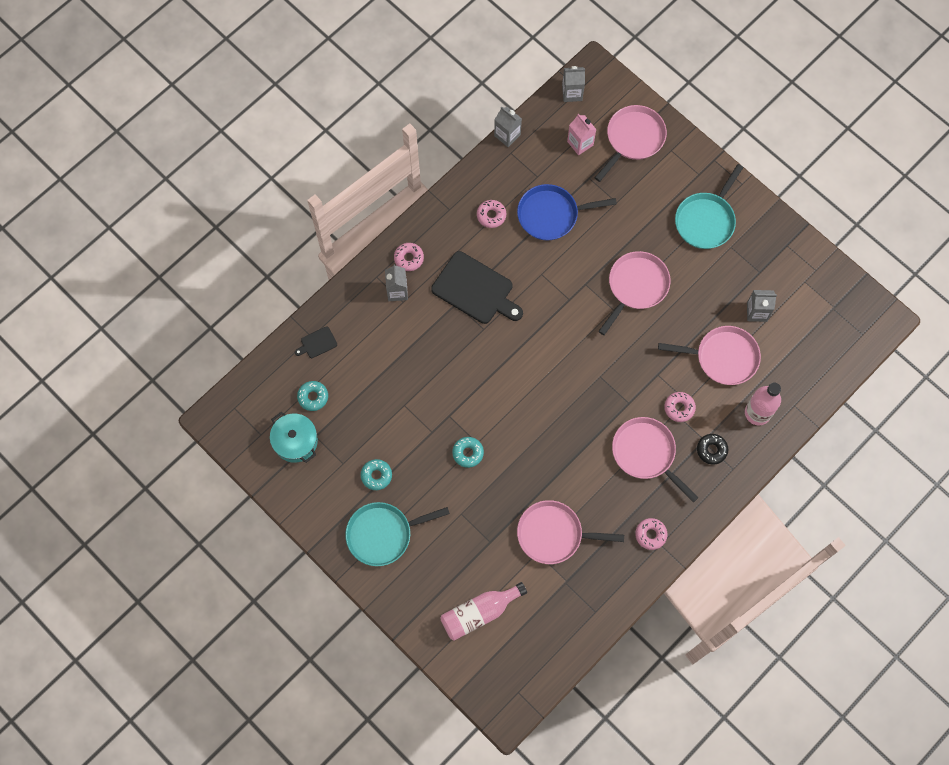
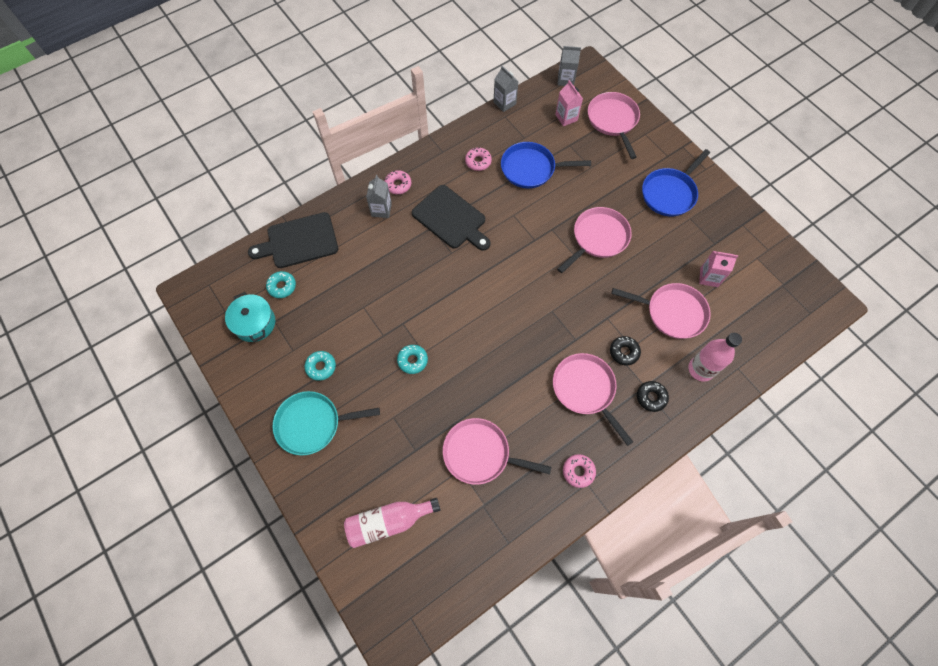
camera: 10 degrees right, 5 degrees down
black cutting board [295,326,337,358] -> black cutting board [248,212,338,268], size x2.24
pink pan [595,105,667,182] -> pink pan turned 60 degrees counterclockwise [588,92,640,159]
pink donut [664,392,696,422] -> black donut [610,336,641,365]
turquoise pan [675,164,744,249] -> blue pan [642,149,710,217]
grey carton [747,290,777,322] -> pink carton [699,251,738,287]

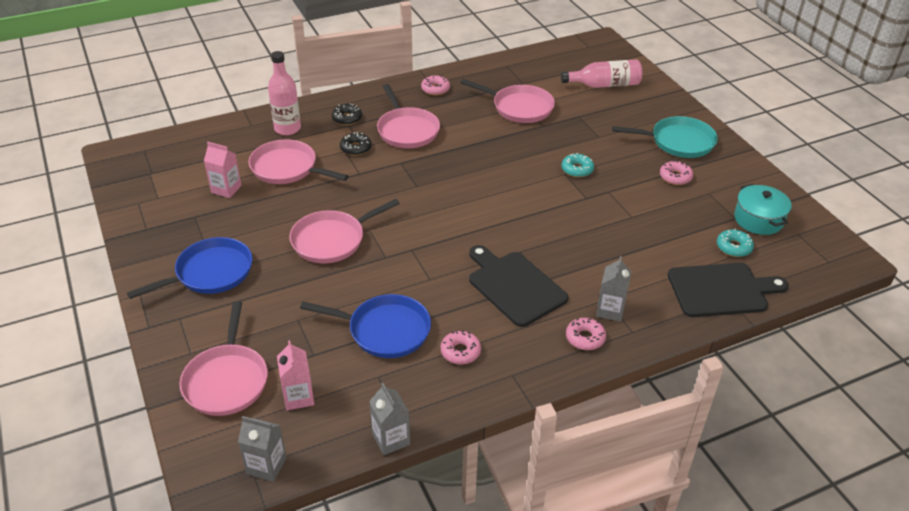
camera: 170 degrees left, 25 degrees down
turquoise donut [304,351,336,381] -> pink donut [660,160,693,185]

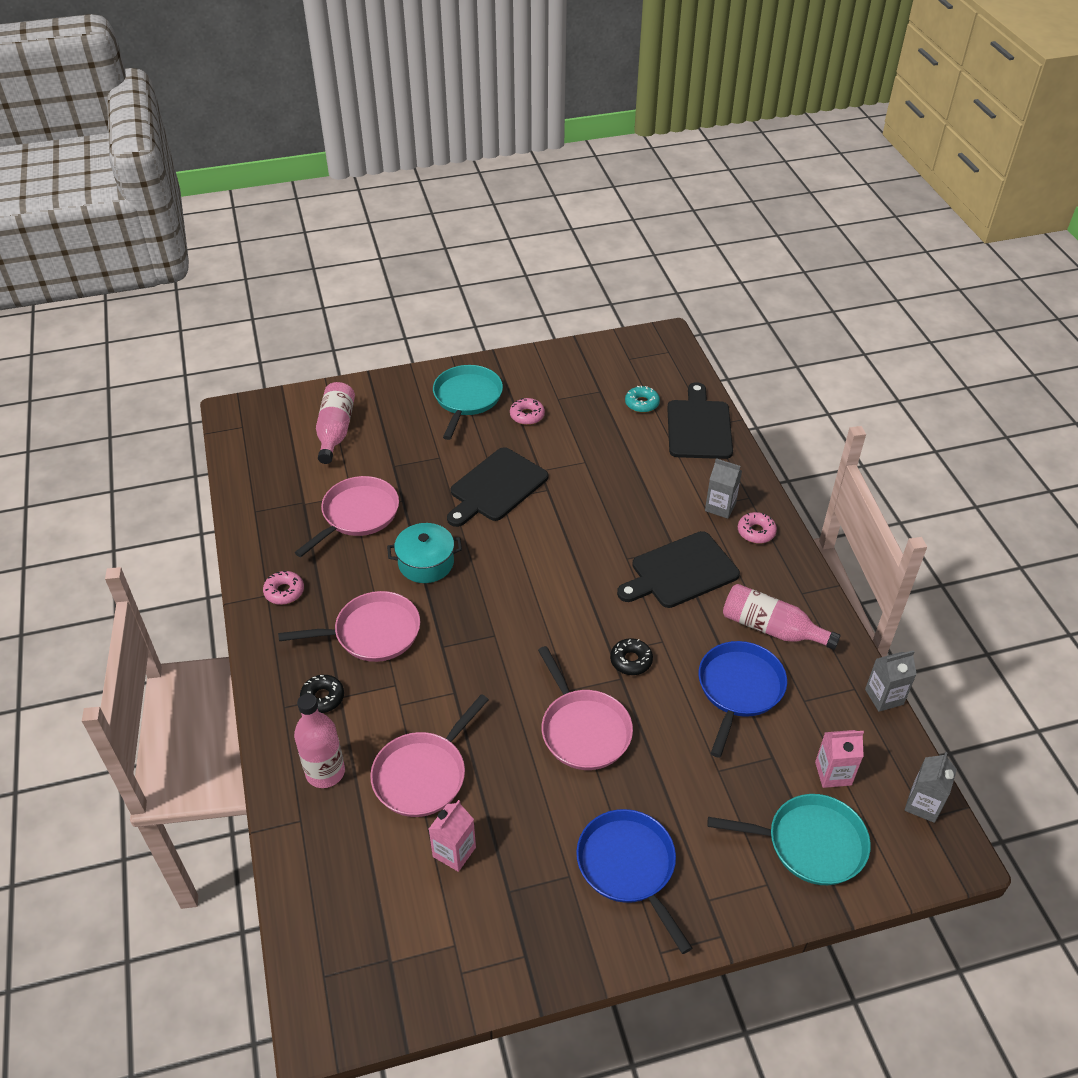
camera: 80 degrees left, 5 degrees up
pink pan [179,301,268,416] -> turquoise pan [707,794,871,885]
black donut [340,132,372,156] -> black donut moved to [610,638,653,675]
pink donut [441,330,481,364] -> pink bottle [723,584,841,650]
turquoise donut [561,153,594,177] -> black cutting board [447,447,548,527]
turquoise pot [734,184,792,235] -> turquoise pot moved to [387,523,462,583]

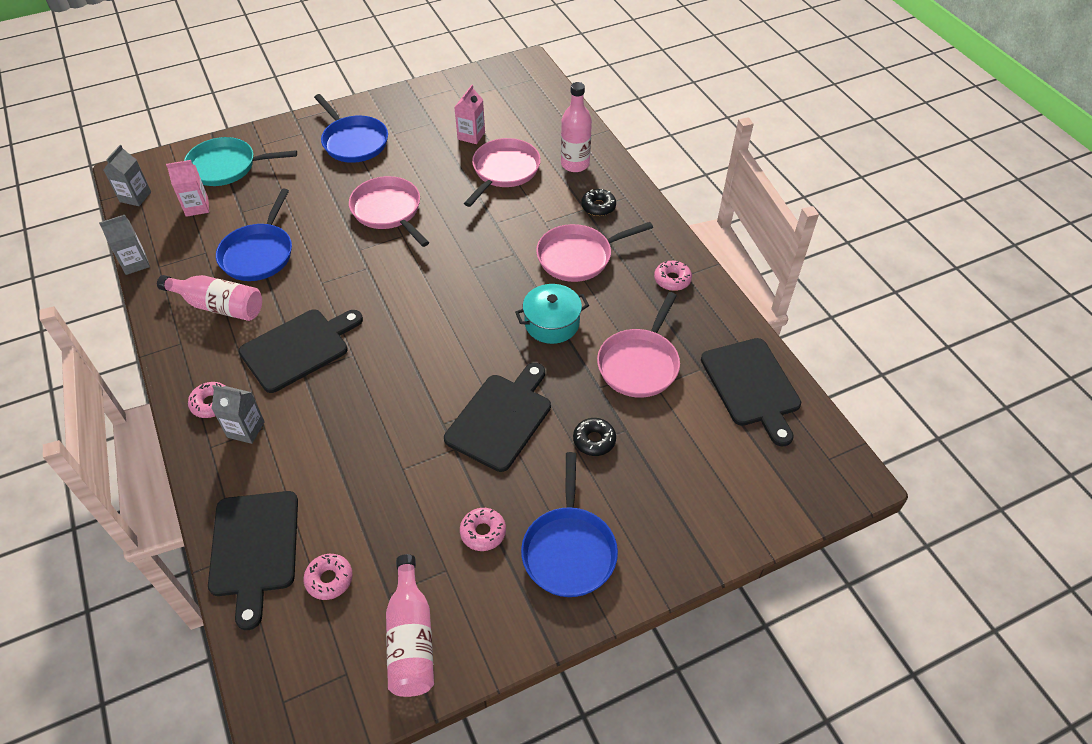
camera: 170 degrees right, 5 degrees up
pink bottle [316,382,355,464] -> pink bottle moved to [386,554,434,697]
turquoise pan [433,365,503,440] -> blue pan [521,452,618,597]
black donut [610,638,653,675] -> black donut moved to [573,418,616,456]
turquoise donut [625,386,660,413] -> pink donut [303,554,353,600]
none -> black cutting board [701,338,801,446]

